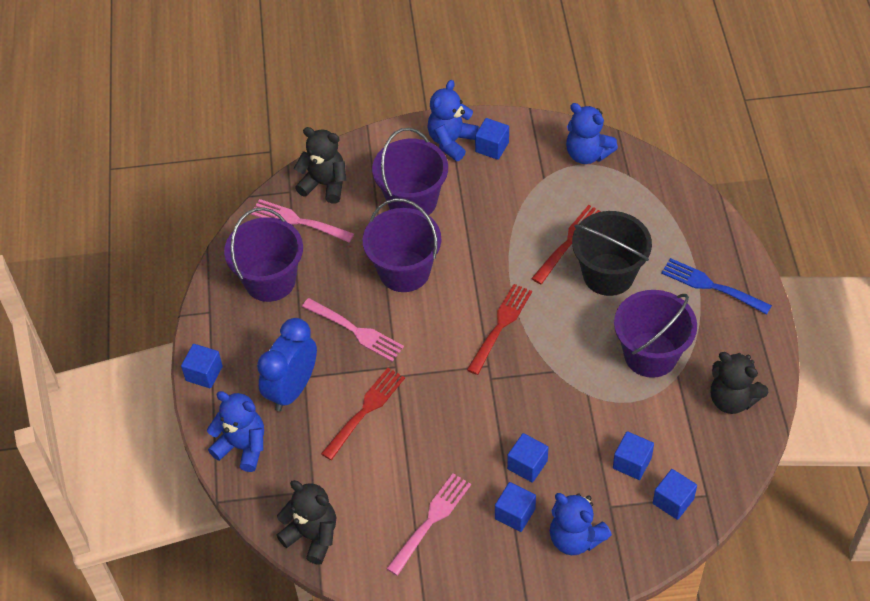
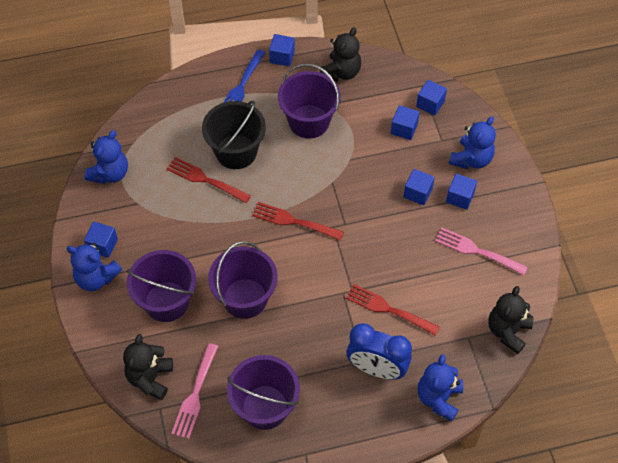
camera: 100 degrees left, 5 degrees up
blue cube [181,344,223,388] -> blue cube moved to [269,34,295,66]
pink fork [302,298,404,362] -> none

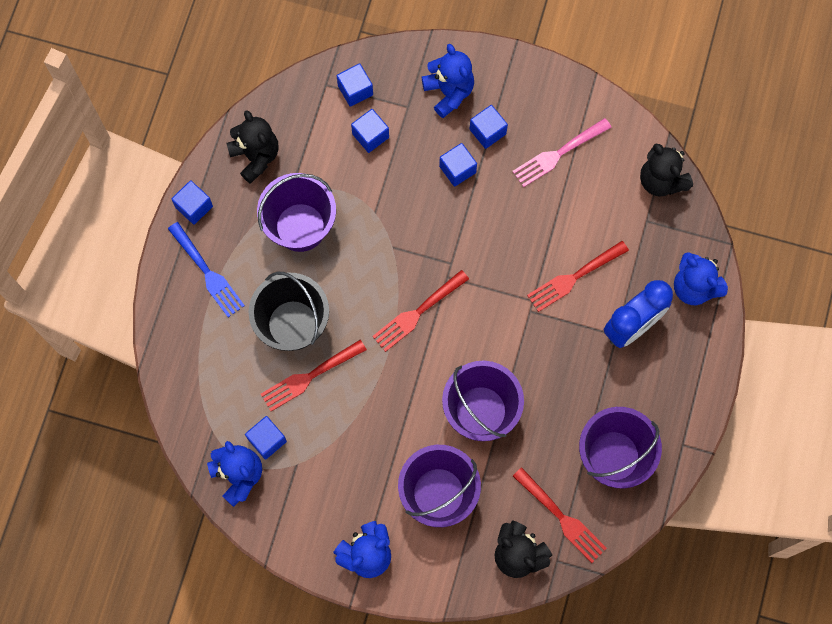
camera: 60 degrees left, 15 degrees up
blue cube [84,222,118,258] -> blue cube moved to [245,416,287,460]
pink fork [171,343,218,439] -> red fork [513,467,607,563]

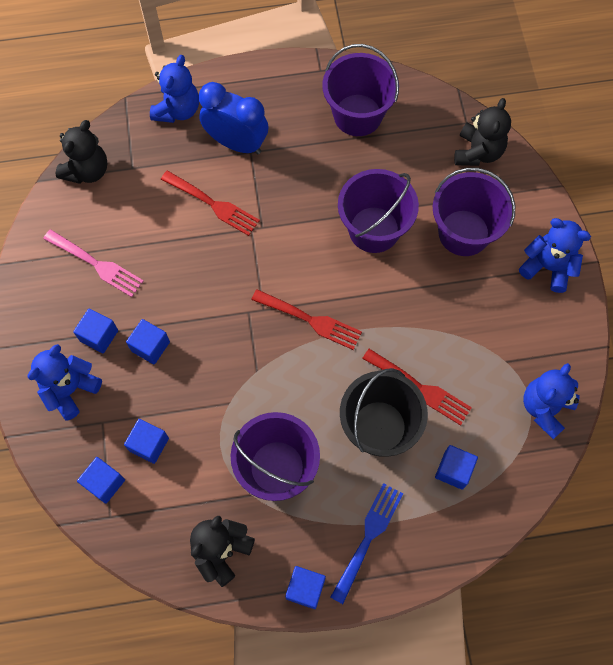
camera: 115 degrees left, 5 degrees down
blue cube [245,416,287,460] -> blue cube moved to [435,445,478,490]
red fork [513,467,607,563] -> none

